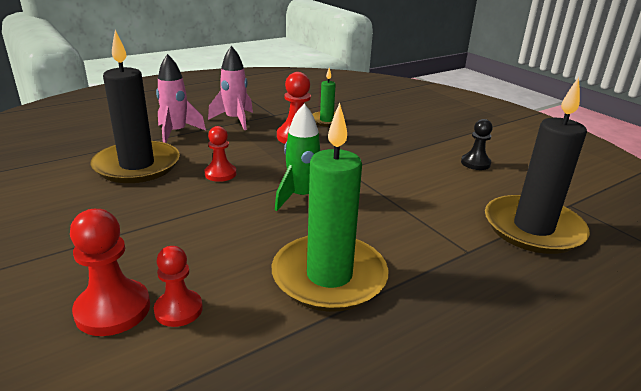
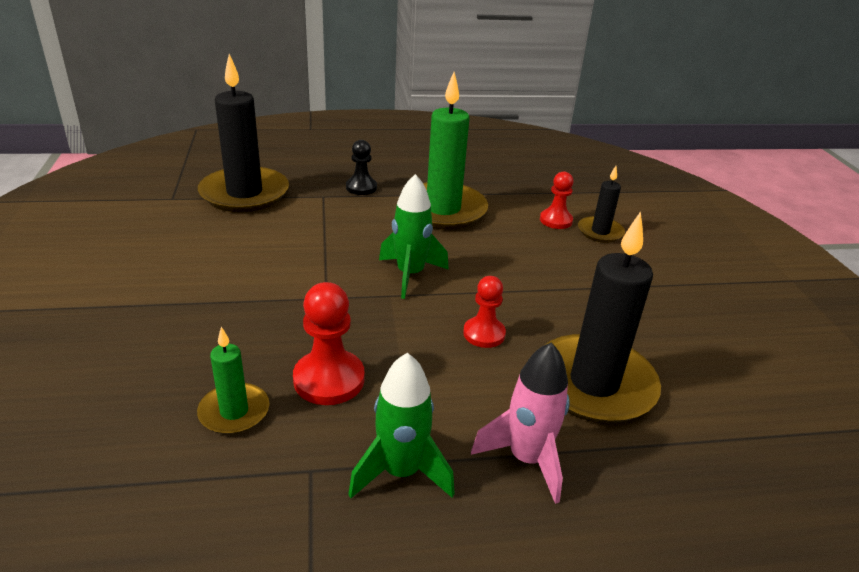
camera: 155 degrees left, 5 degrees up
red pawn [70,209,150,336] -> black candle [578,166,625,243]
pink rocket [208,46,253,130] -> green rocket [348,353,455,498]
black pawn [461,119,493,170] -> black pawn moved to [346,140,377,195]

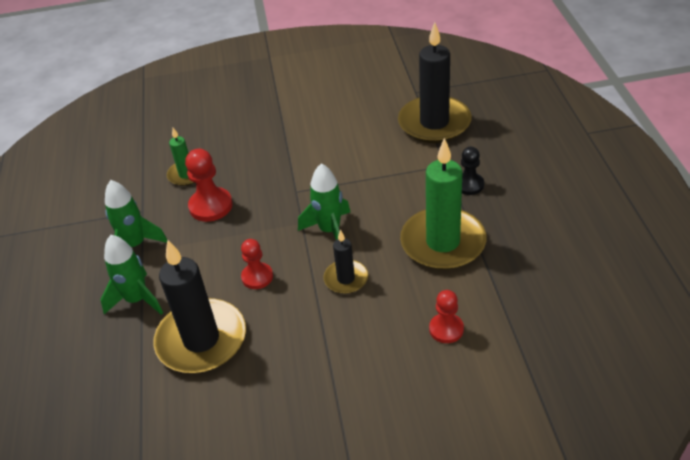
camera: 95 degrees right, 10 degrees up
pink rocket [471,342,570,504] -> green rocket [100,235,163,315]
black candle [578,166,625,243] -> black candle moved to [323,230,368,294]

